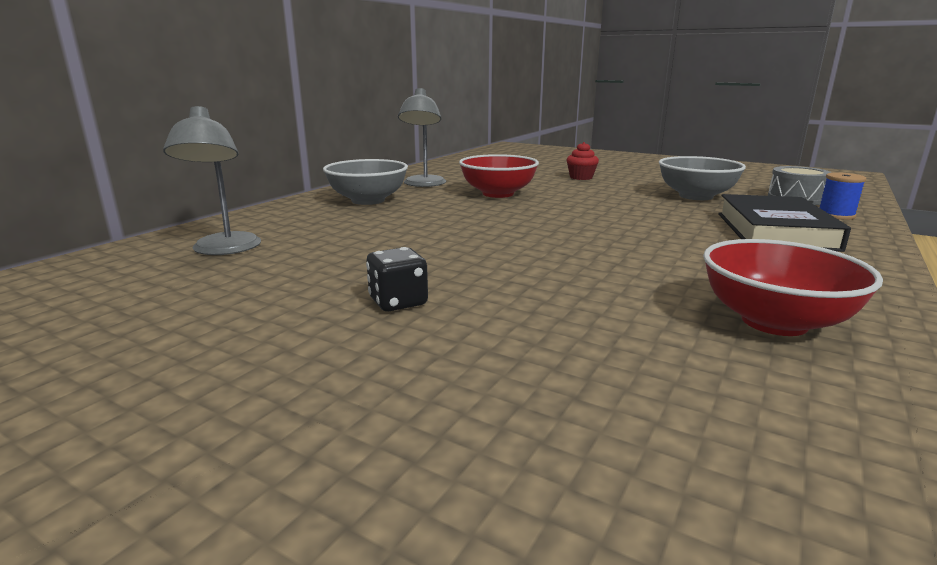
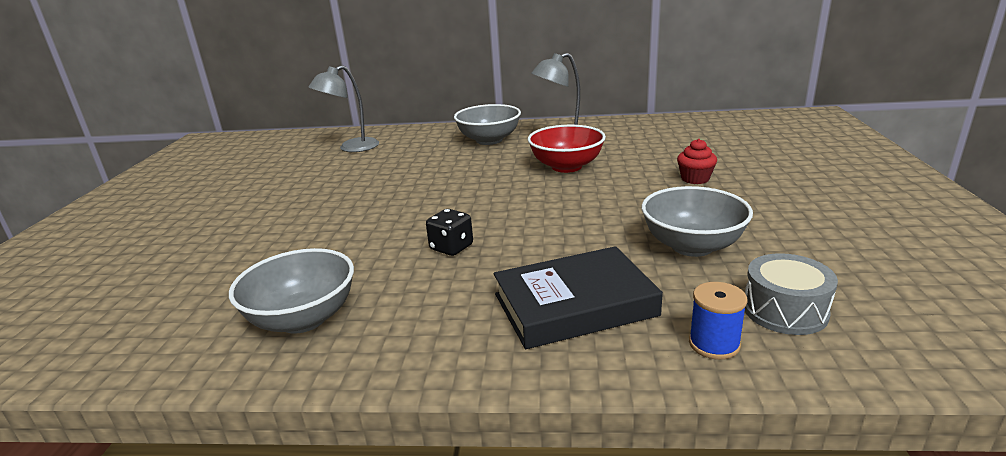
camera: 65 degrees right, 5 degrees up
black dice [366,247,428,311] -> black dice moved to [426,209,473,256]
red bowl [703,239,883,336] -> grey bowl [229,248,354,334]

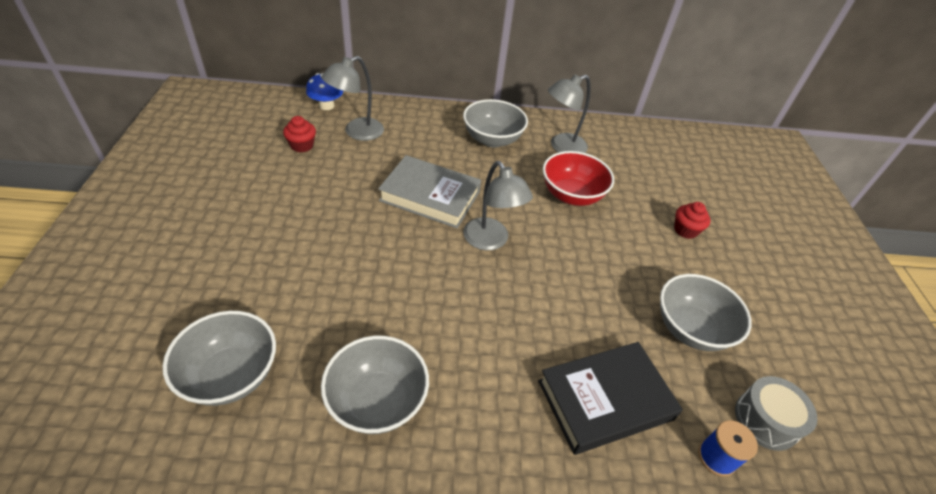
camera: 10 degrees left, 20 degrees up
black dice [426,209,473,256] -> none
none -> grey bowl [163,311,276,406]
none -> red cupcake [283,116,316,153]
none -> blue mushroom [306,73,343,110]
none -> grey book [378,155,481,228]
none -> grey lamp [463,161,533,250]

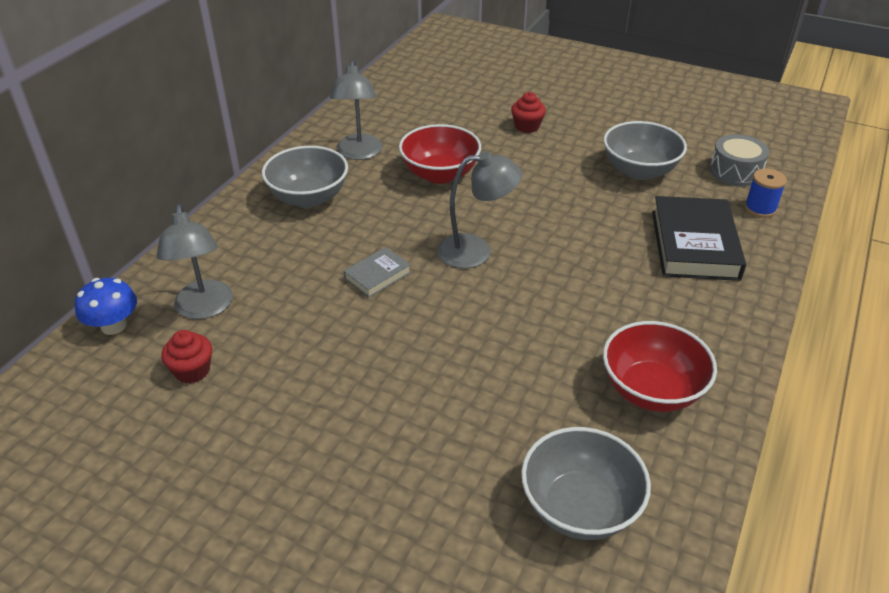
camera: 60 degrees left, 5 degrees down
grey bowl [321,336,429,434] -> red bowl [603,321,717,412]
grey book [378,155,481,228] -> grey book [343,247,411,298], size x0.51

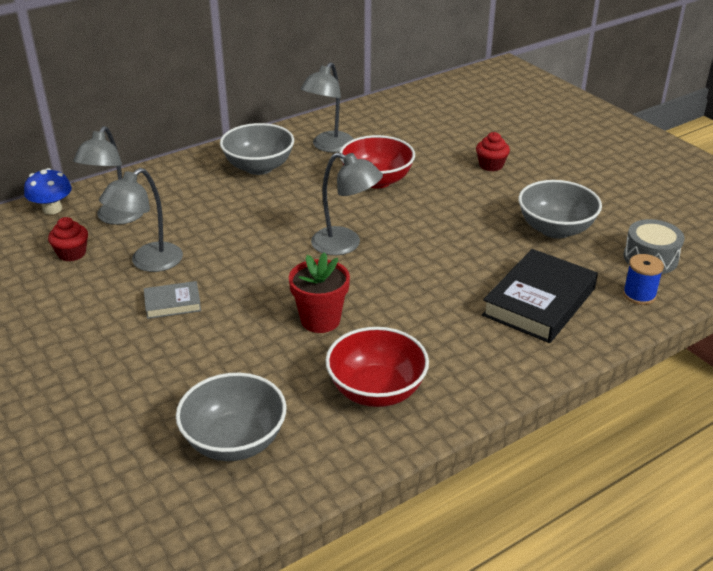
camera: 30 degrees right, 5 degrees down
grey book [343,247,411,298] -> grey book moved to [144,281,201,319]
none -> grey lamp [99,168,183,272]
none -> red flower pot [289,252,350,333]

